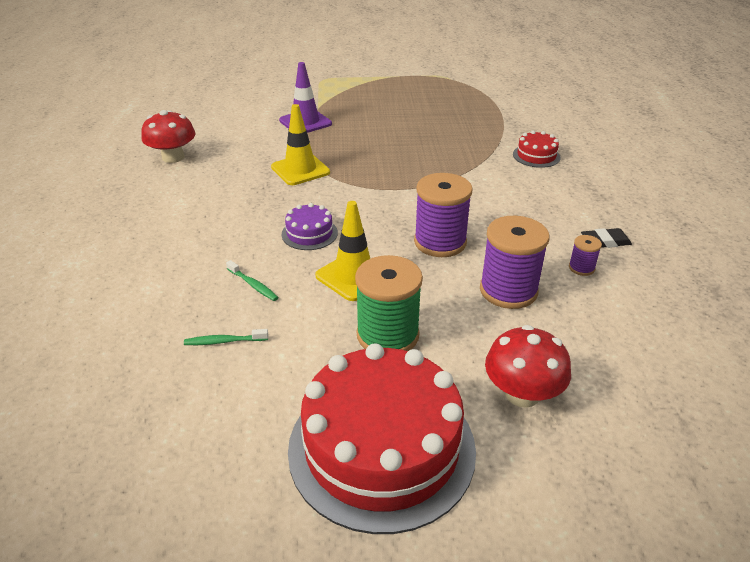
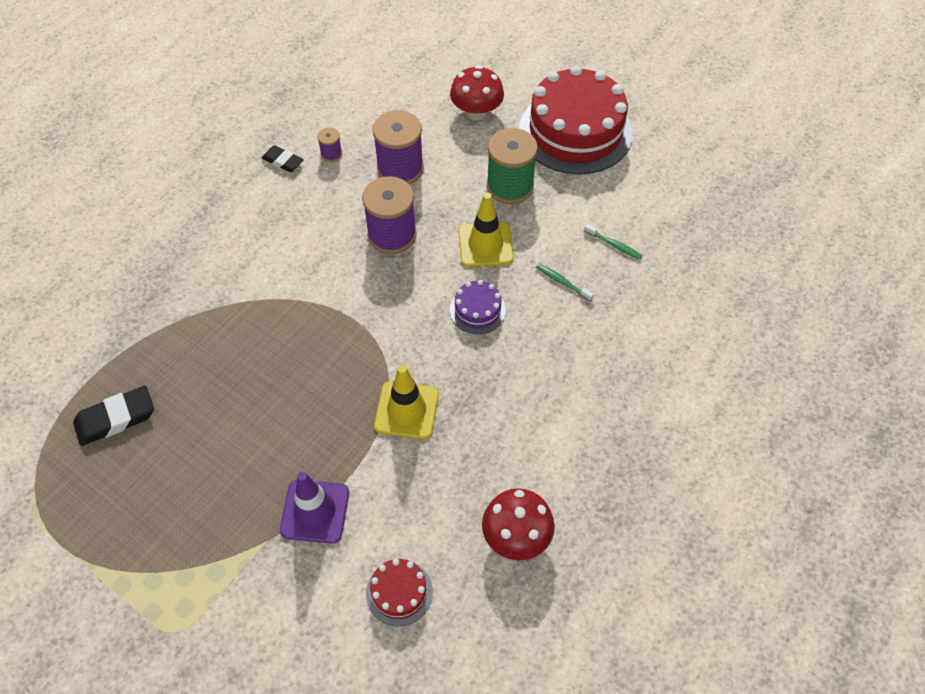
camera: 140 degrees left, 20 degrees up
green toothbrush [226,260,279,301] -> green toothbrush turned 45 degrees counterclockwise [536,264,594,301]
red cake [513,131,561,168] -> red cake moved to [366,559,433,626]
none -> black eraser [73,386,154,446]

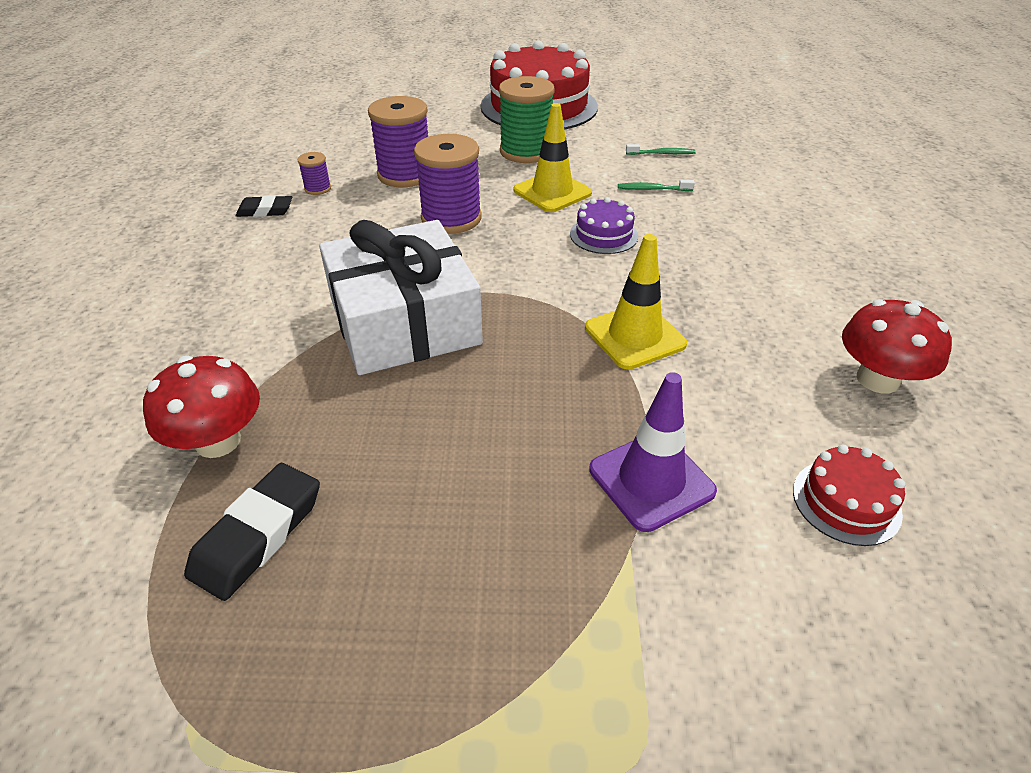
camera: 35 degrees left, 15 degrees down
red mushroom [450,65,504,120] -> red mushroom moved to [143,356,260,458]
none -> white gift [319,220,483,375]

